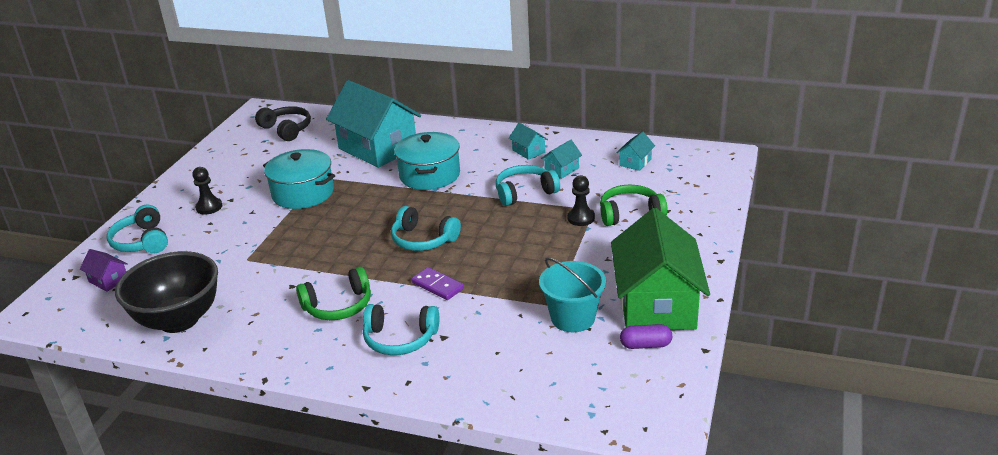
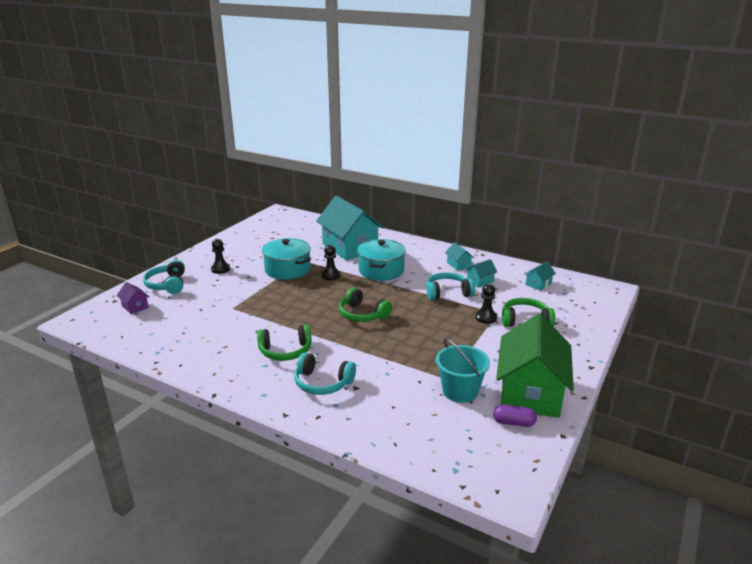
camera: 10 degrees right, 5 degrees down
black bowl [115,251,218,333] -> none
black headphones [255,106,311,141] -> none
turquoise headphones [391,206,461,251] -> green headphones [339,287,392,322]
purple domino [411,267,464,300] -> none
none -> black pawn [321,245,340,280]

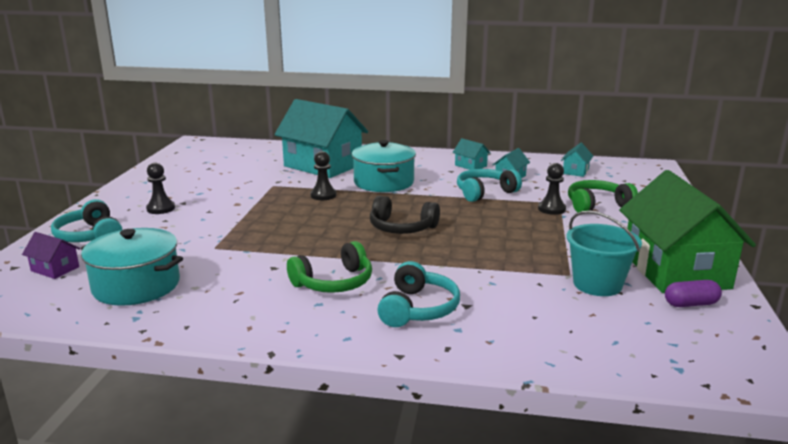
camera: 20 degrees left, 5 degrees down
turquoise pot [262,238,311,280] -> turquoise pot moved to [81,228,183,306]
turquoise headphones [294,352,356,395] -> turquoise headphones turned 75 degrees counterclockwise [377,261,460,327]
green headphones [339,287,392,322] -> black headphones [370,195,440,234]

